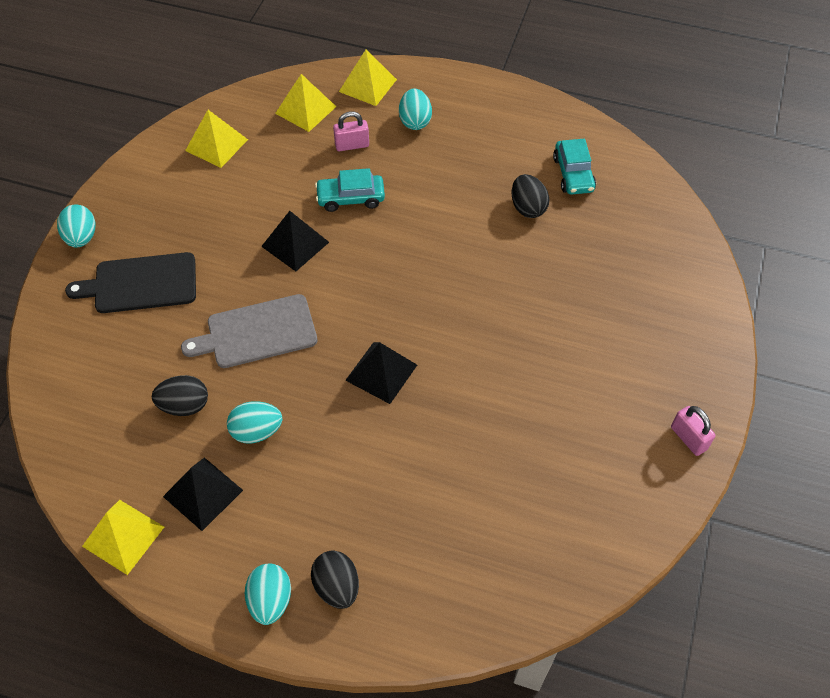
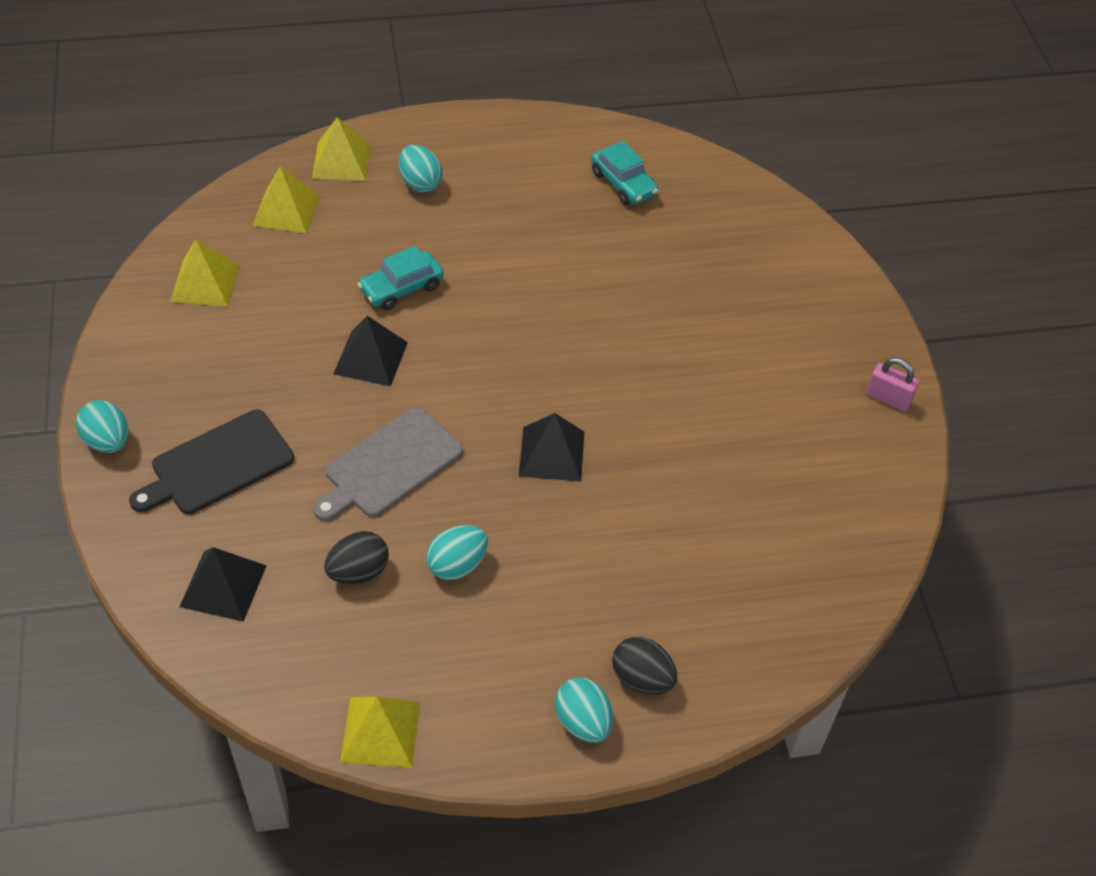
camera: 30 degrees left, 5 degrees down
black pyramid [163,457,243,531] -> black pyramid moved to [179,547,266,622]
pink padlock [333,111,369,151] -> none
black egg [512,174,549,218] -> none

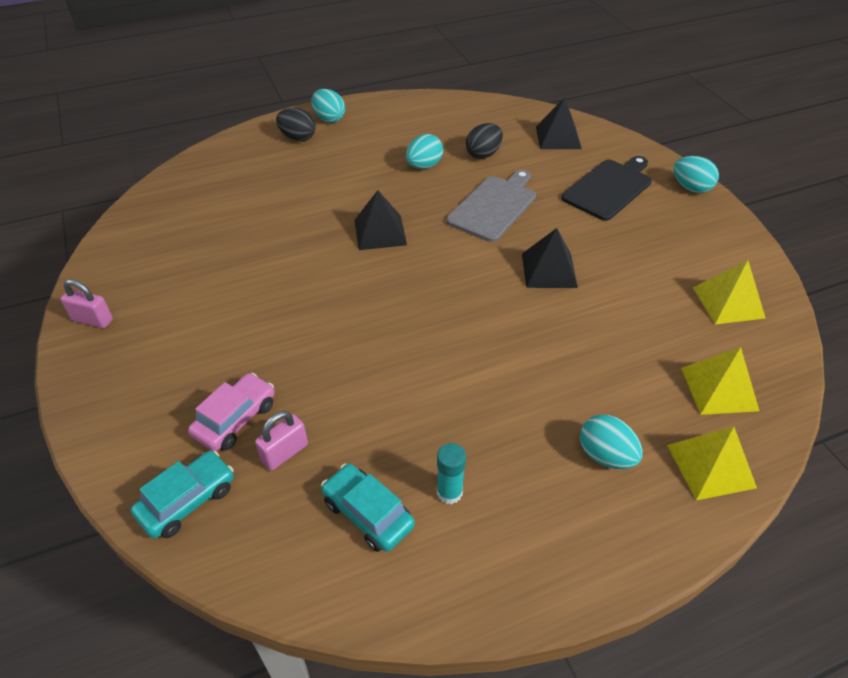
camera: 170 degrees right, 5 degrees down
yellow pyramid [340,697,420,768] -> none
turquoise car [358,246,444,310] -> turquoise car moved to [130,451,234,538]
none -> pink car [188,373,275,451]
none -> pink padlock [255,411,308,471]
none -> turquoise glue stick [437,443,466,504]

